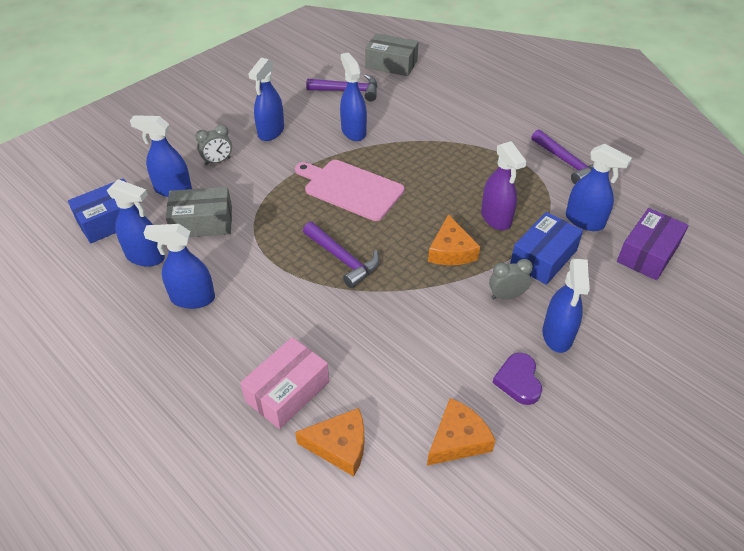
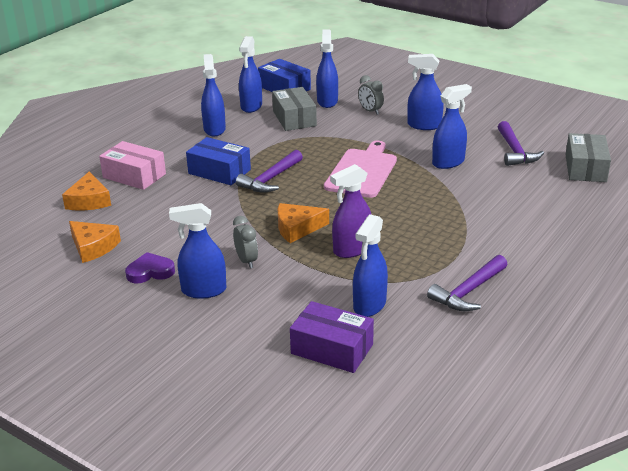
camera: 80 degrees right, 15 degrees down
blue box [510,212,583,285] -> blue box moved to [186,137,251,185]

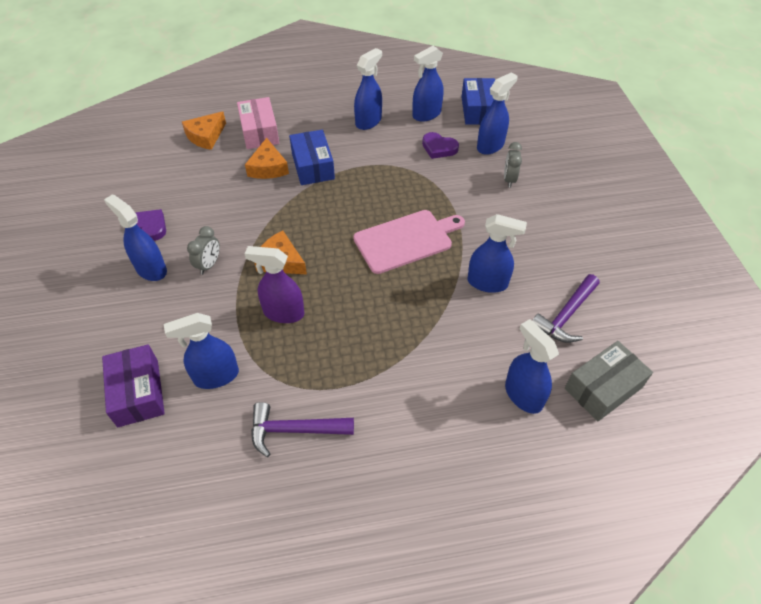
camera: 45 degrees right, 20 degrees up
orange cheese [69,221,121,263] -> orange cheese moved to [245,138,289,179]
purple hammer [236,150,303,193] -> none
grey box [272,87,317,131] -> purple heart [422,132,459,159]
blue spray bottle [407,54,444,130] -> blue spray bottle moved to [505,319,559,414]

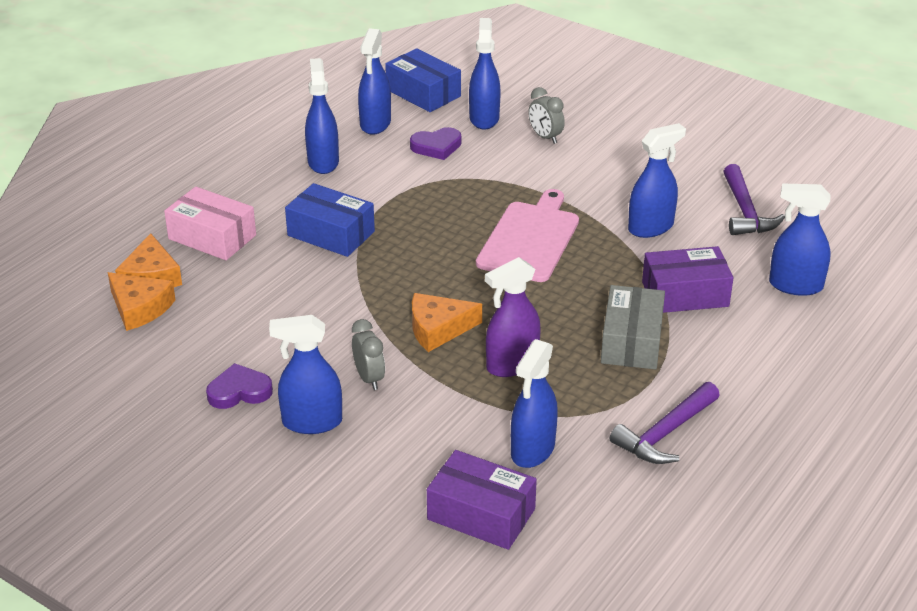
camera: 45 degrees left, 15 degrees down
orange cheese [245,138,289,179] -> orange cheese moved to [108,272,176,331]
grey box [565,341,653,421] -> grey box moved to [601,285,665,369]
none -> purple box [642,246,733,313]

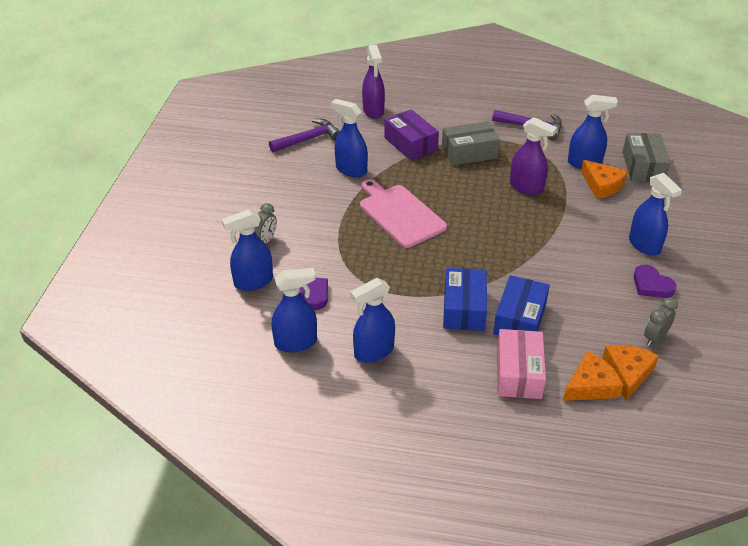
camera: 115 degrees left, 5 degrees up
grey clock [352,319,385,390] -> grey clock moved to [644,298,678,346]
blue box [385,48,461,112] -> blue box moved to [493,275,550,336]
orange cheese [412,293,482,352] -> orange cheese moved to [581,160,628,199]
purple box [427,450,537,550] -> grey box [623,133,671,182]
pink cutting board [476,189,579,282] -> pink cutting board turned 60 degrees clockwise [360,179,447,248]
blue spray bottle [769,183,831,296] -> purple spray bottle [362,44,385,119]

